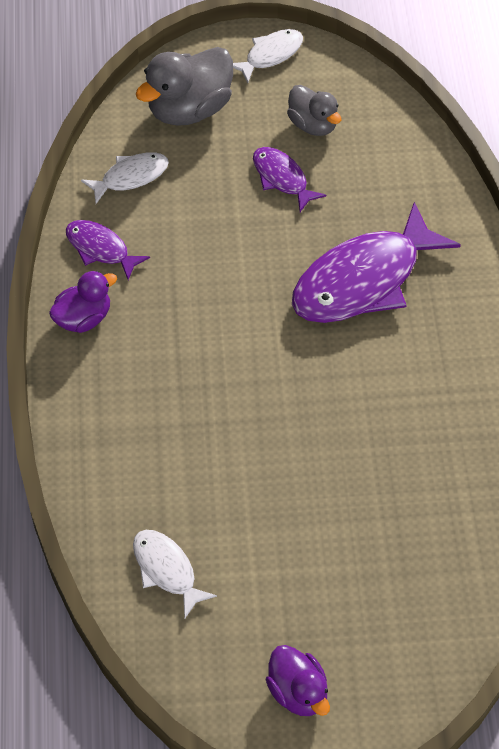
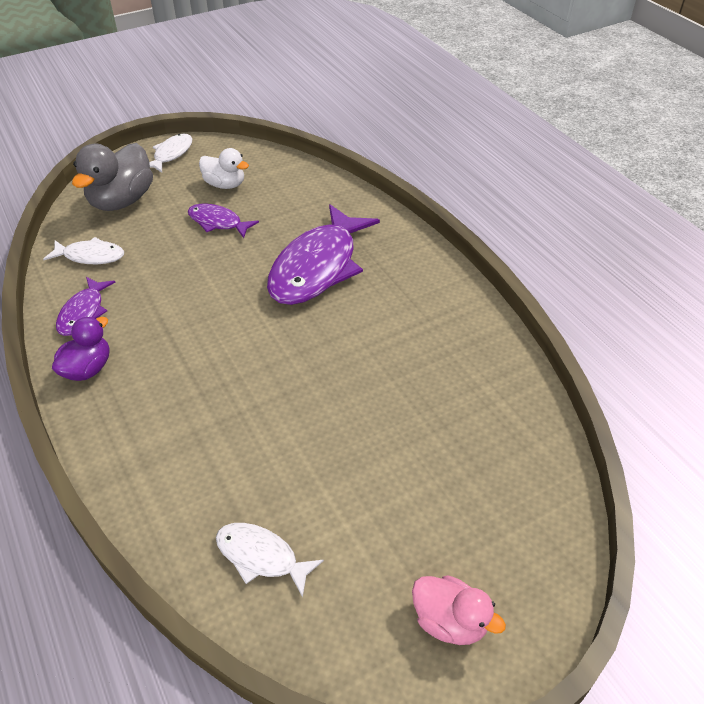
camera: 25 degrees left, 10 degrees down
purple fish [66,220,150,280] -> purple fish turned 90 degrees counterclockwise [56,277,115,336]
white fish [81,152,169,204] -> white fish turned 60 degrees clockwise [43,237,124,264]
purple duck [266,645,330,716] -> pink duck [412,575,506,645]
grey duck [287,85,341,136] -> white duck [199,148,249,189]

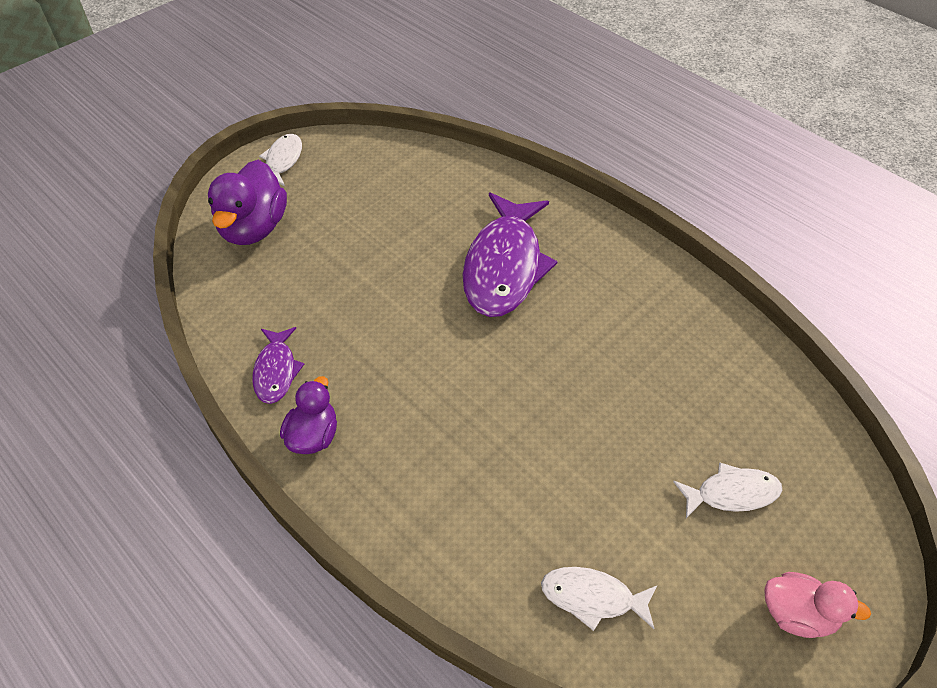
camera: 15 degrees left, 5 degrees up
white fish [43,237,124,264] -> white fish moved to [673,463,782,518]
grey duck [72,143,153,211] -> purple duck [208,160,287,245]
purple fish [188,204,259,238] -> none
white duck [199,148,249,189] -> none

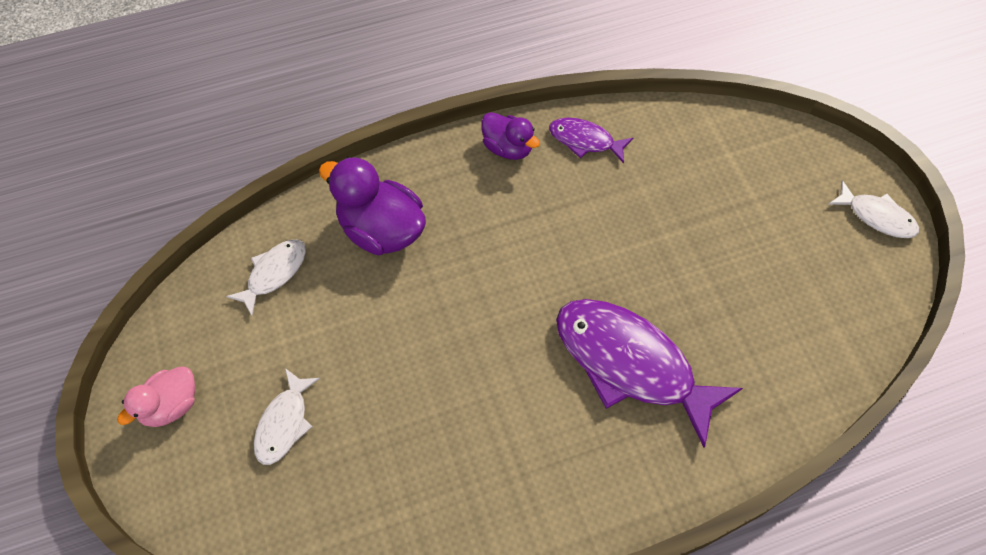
camera: 115 degrees right, 10 degrees up
purple duck [208,160,287,245] -> purple duck moved to [319,157,426,256]

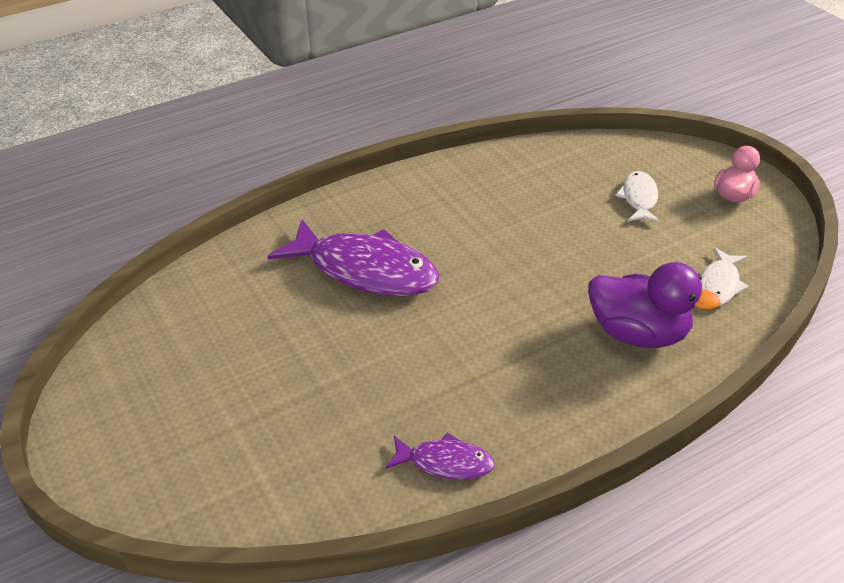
camera: 170 degrees right, 20 degrees down
purple duck [482,112,540,160] -> none
white fish [828,180,919,238] -> none

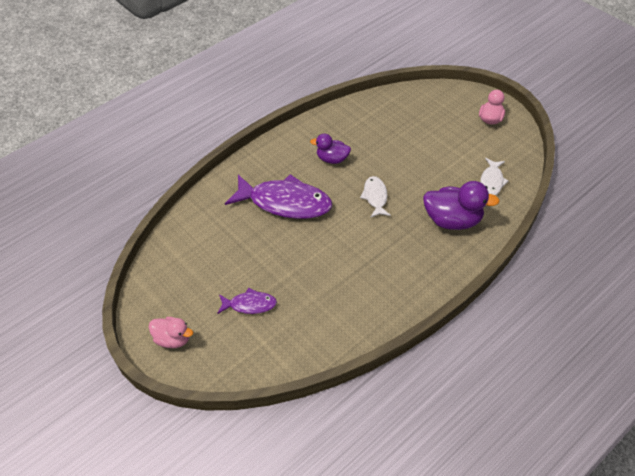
camera: 10 degrees left, 10 degrees up
purple fish [385,433,495,480] -> purple fish moved to [217,288,277,314]
white fish [615,171,660,223] -> white fish moved to [360,176,391,218]
none -> pink duck [149,317,193,348]
none -> purple duck [310,134,351,164]

